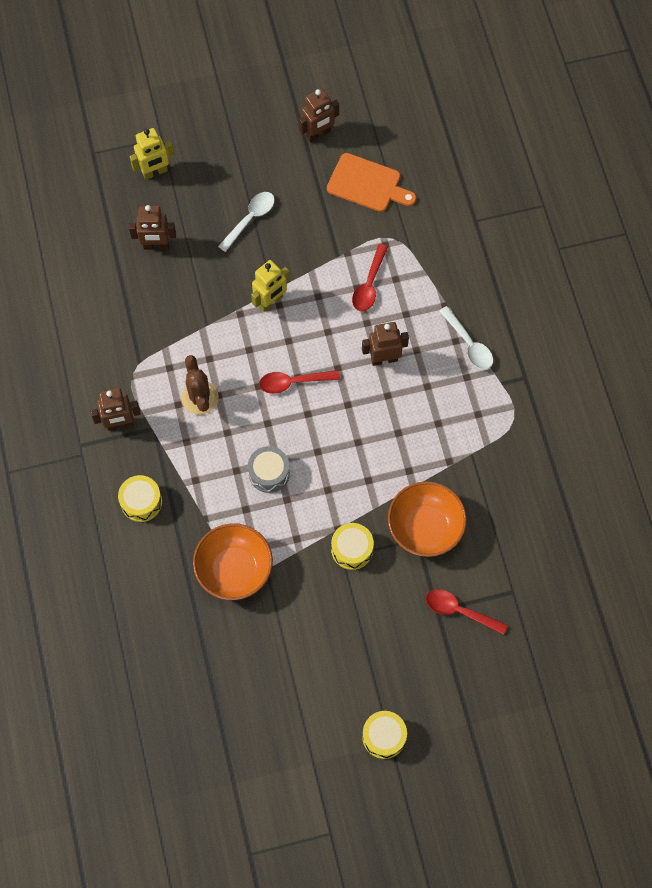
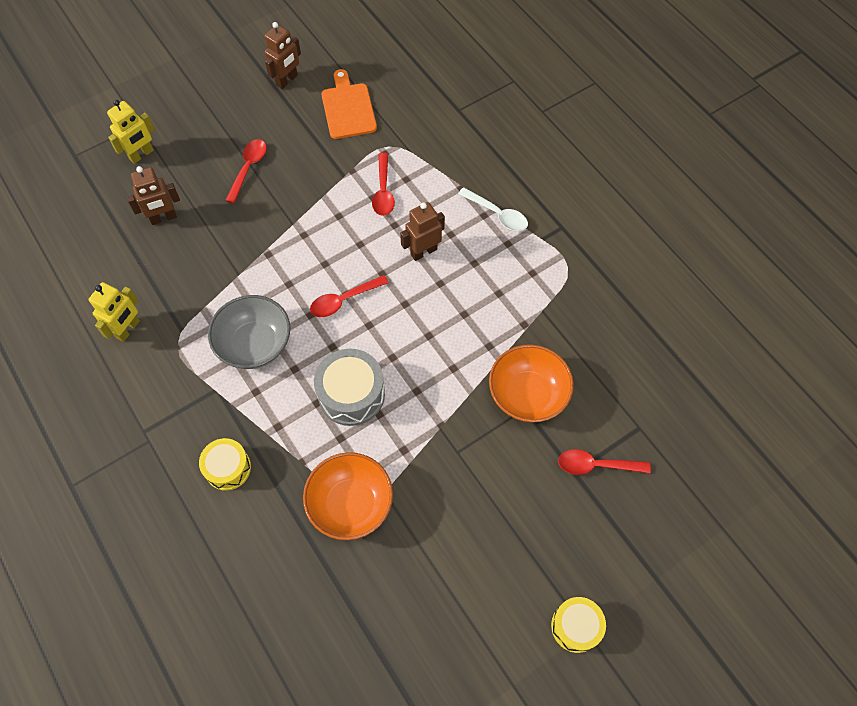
camera: 20 degrees left, 5 degrees down
brown robot [91,388,141,430] -> none
brown cactus [181,355,219,415] -> grey bowl [208,295,290,369]
white spoon [218,192,275,252] -> red spoon [225,139,267,203]
grey drum [248,446,290,493] -> grey drum [314,349,385,426], size x1.52
yellow robot [251,260,290,312] -> yellow robot moved to [88,282,140,342]
orange cutting board [327,153,417,212] -> orange cutting board turned 105 degrees counterclockwise [322,69,377,139]
yellow drum [331,523,374,570] -> none

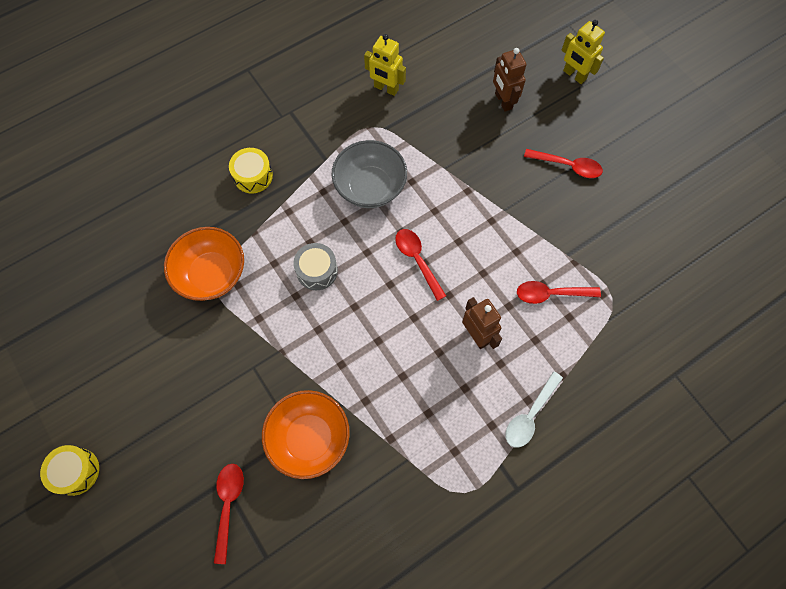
camera: 90 degrees right, 5 degrees up
brown robot [264,22,301,89] -> none
grey drum [314,349,385,426] -> grey drum [293,243,338,290], size x0.66
orange cutting board [322,69,377,139] -> none

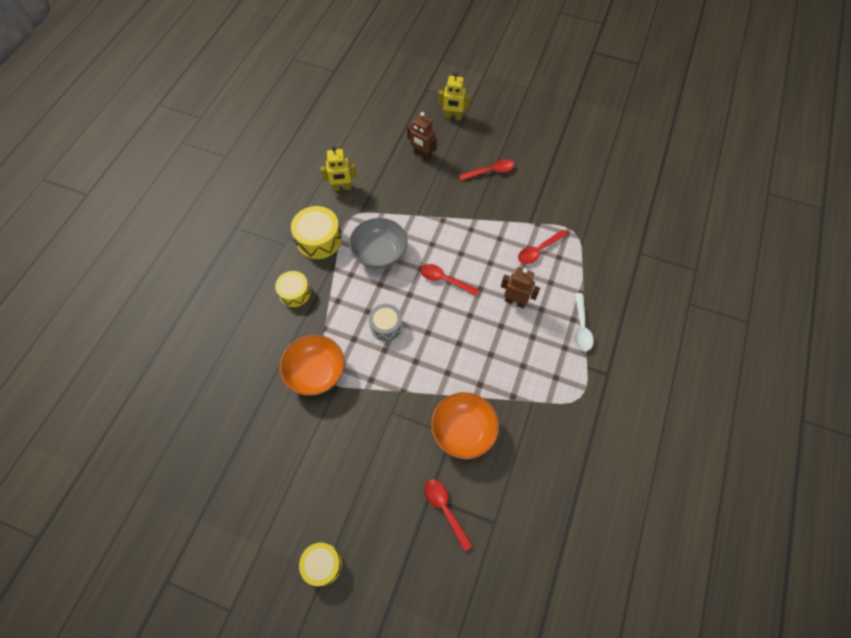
camera: 35 degrees left, 5 degrees down
none -> yellow drum [291,206,342,259]

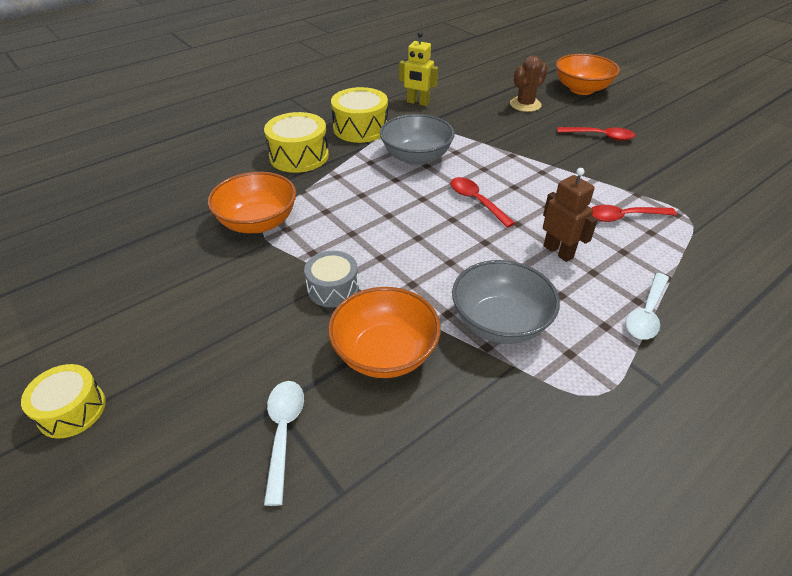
camera: 30 degrees right, 20 degrees down
yellow drum [275,271,311,307] -> yellow drum [264,112,329,173], size x1.52
grey drum [369,304,402,341] -> grey drum moved to [304,251,359,307]
brown robot [407,112,437,161] -> brown cactus [510,56,548,112]
red spoon [424,479,473,551] -> white spoon [264,381,304,506]
yellow robot [438,72,470,120] -> orange bowl [556,54,620,95]
none -> grey bowl [452,260,560,344]

